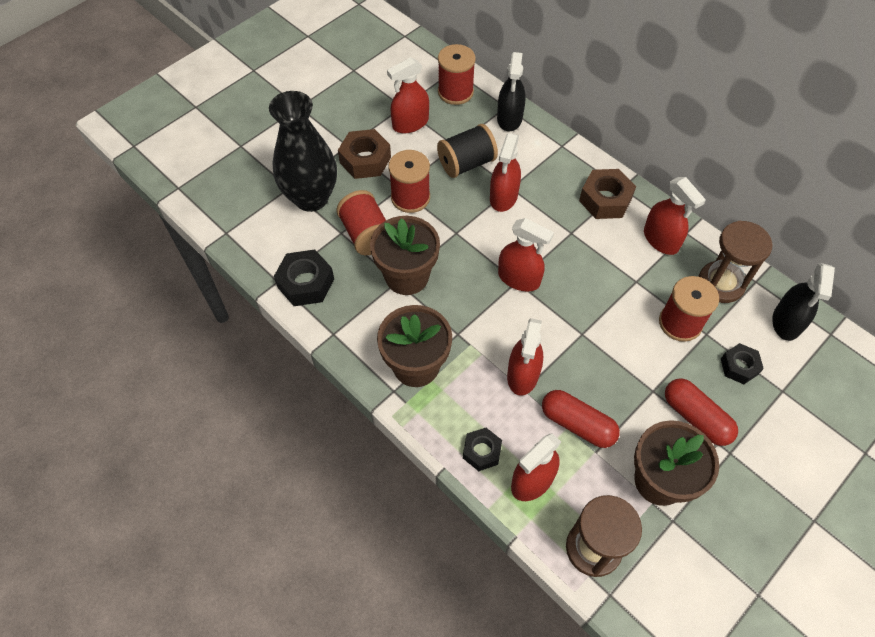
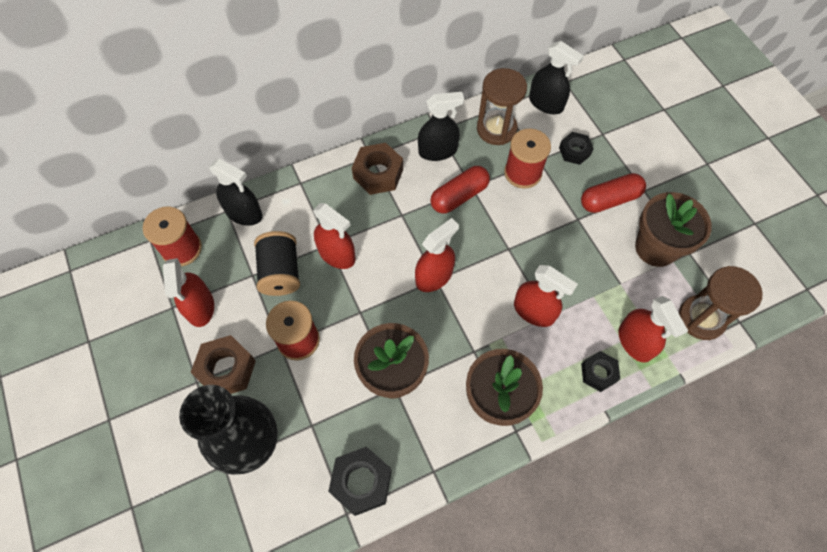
camera: 70 degrees left, 5 degrees up
red spool [336,190,386,255] -> none
red capsule [542,390,620,448] -> red capsule moved to [430,166,490,214]
red spray bottle [644,177,706,255] -> black spray bottle [418,92,464,161]

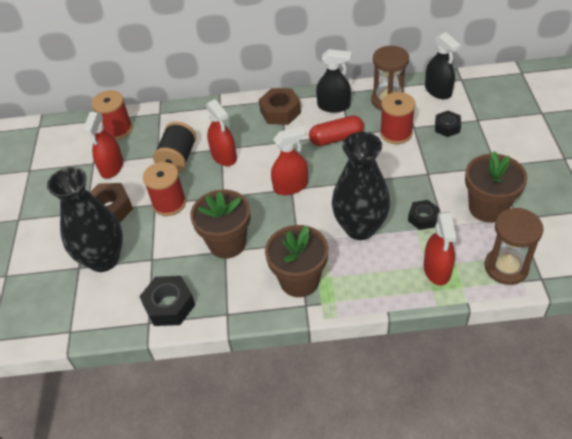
camera: 25 degrees right, 15 degrees down
black spray bottle [209,159,262,226] -> none
red spray bottle [514,265,578,327] -> black vase [332,132,390,240]
red capsule [581,173,646,213] -> none
black nut [581,351,620,392] -> black nut moved to [408,200,440,230]

